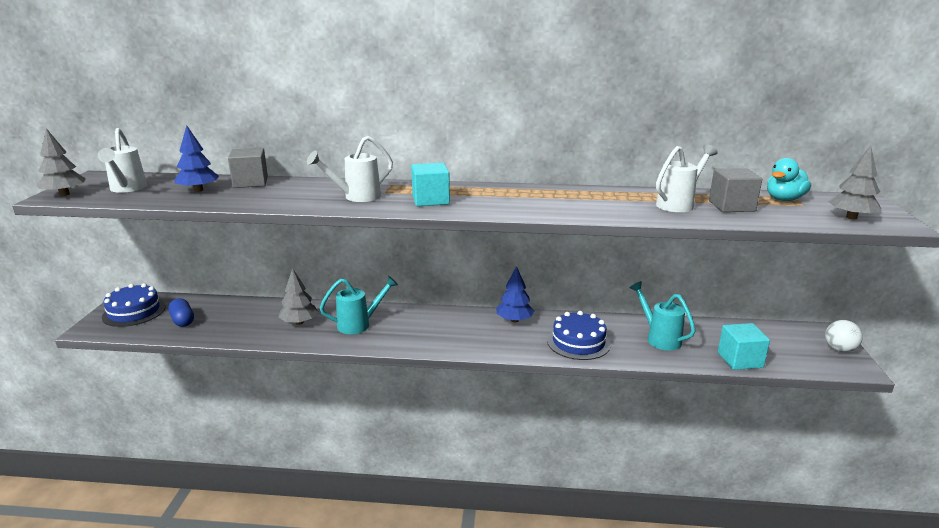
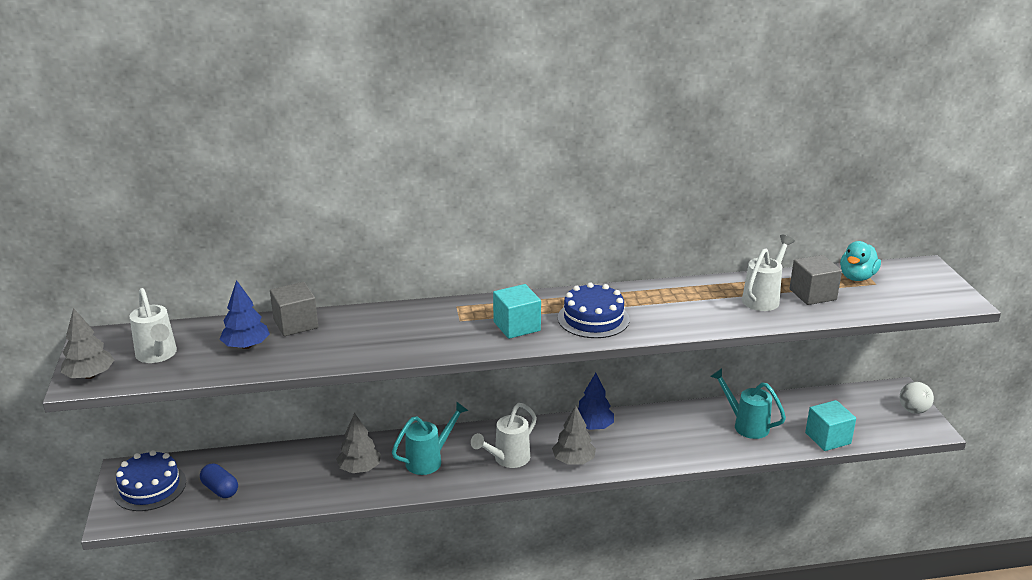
camera: 15 degrees left, 5 degrees up
white watering can [307,136,393,202] -> white watering can moved to [471,403,537,468]
blue cake [547,311,611,360] -> blue cake moved to [558,282,630,338]
grey tree [828,146,882,219] -> grey tree moved to [552,406,596,465]

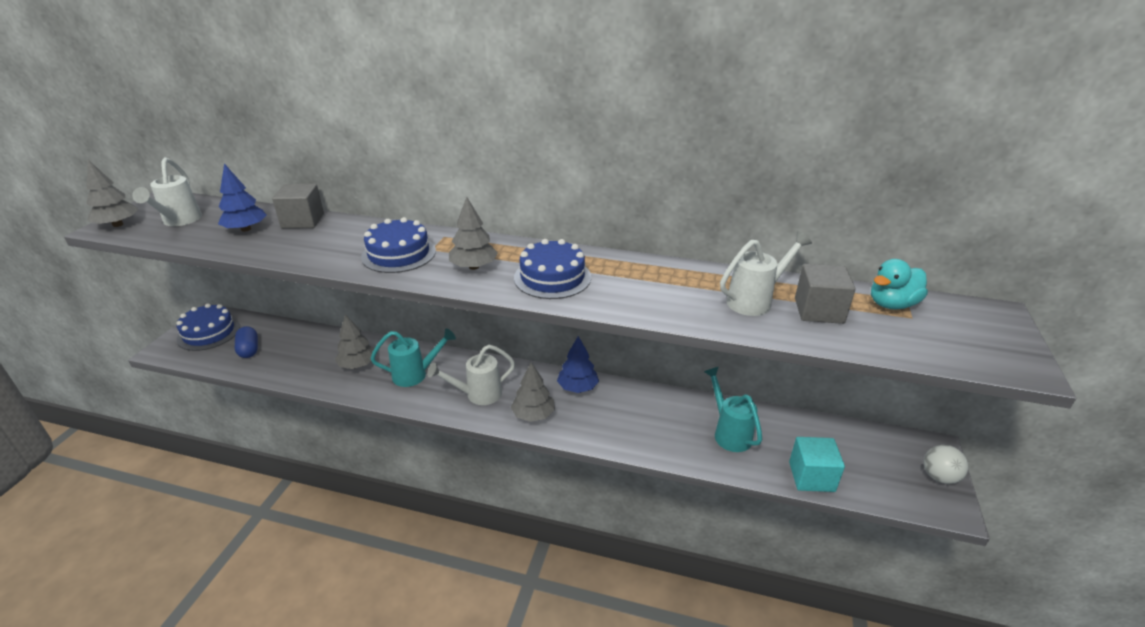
camera: 25 degrees right, 5 degrees up
turquoise cube [493,284,541,339] -> grey tree [449,197,498,270]
none -> blue cake [361,217,436,273]

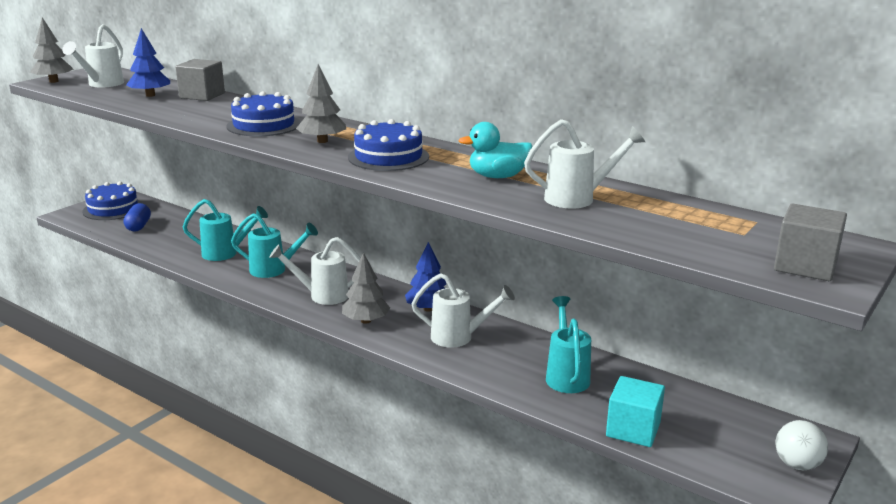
camera: 20 degrees right, 10 degrees down
grey tree [335,314,376,369] -> turquoise watering can [183,199,268,261]
grey cube [795,264,856,324] -> grey cube moved to [774,203,847,281]
turquoise duck [871,259,928,310] -> turquoise duck moved to [458,122,532,178]
none -> white watering can [411,273,515,348]

